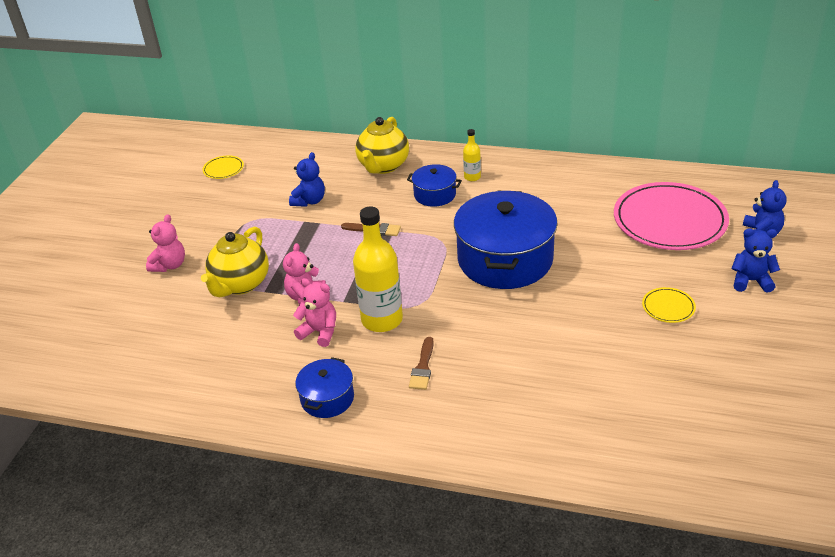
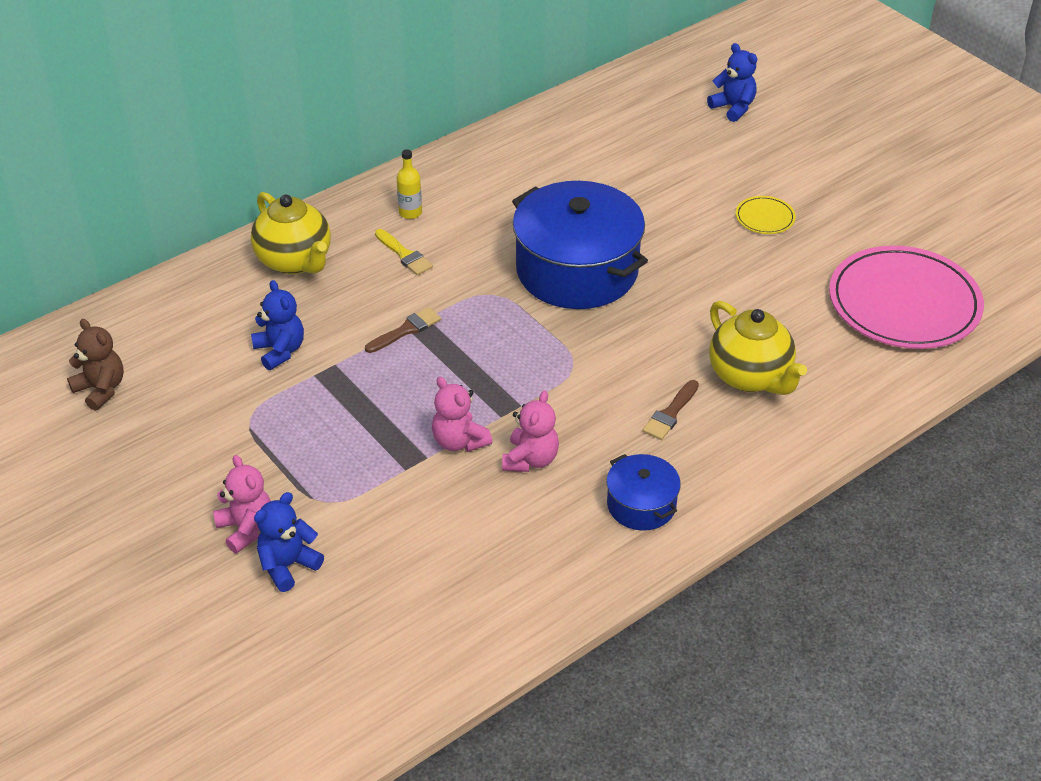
camera: 55 degrees left, 5 degrees up
yellow teapot [201,227,269,297] -> yellow teapot moved to [709,301,807,395]
yellow plate [203,155,244,179] -> brown teddy bear [67,319,124,411]
pink teddy bear [293,278,336,347] -> pink teddy bear turned 135 degrees clockwise [502,390,559,472]
yellow bottle [353,206,403,332] -> none
blue pot [407,164,462,207] -> yellow brush [375,229,433,275]
brown brush [409,337,434,390] -> brown brush turned 75 degrees clockwise [642,380,699,440]
pink plate [614,182,729,250] -> pink plate moved to [829,246,984,349]
blue teddy bear [731,228,780,293] -> blue teddy bear moved to [254,492,324,592]

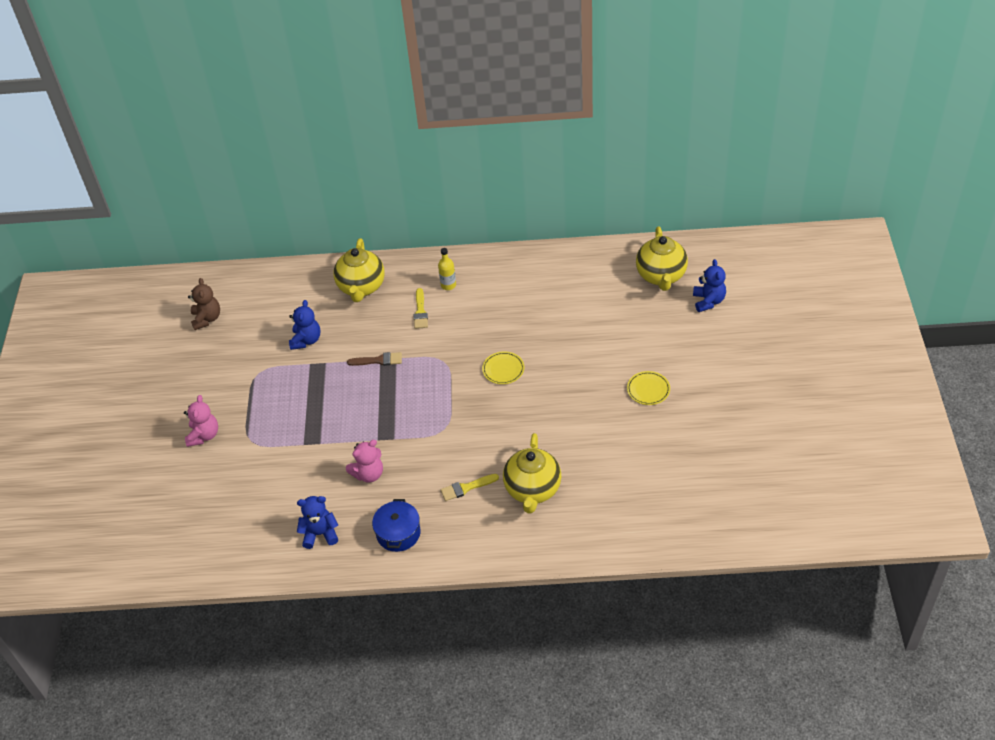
camera: 40 degrees right, 5 degrees up
blue teddy bear [254,492,324,592] -> blue teddy bear moved to [297,496,338,549]
pink teddy bear [432,377,492,452] -> none
blue pot [512,181,648,309] -> yellow plate [482,351,524,384]
brown brush [642,380,699,440] -> yellow brush [440,474,499,501]
pink plate [829,246,984,349] -> none
none -> yellow teapot [636,227,688,291]

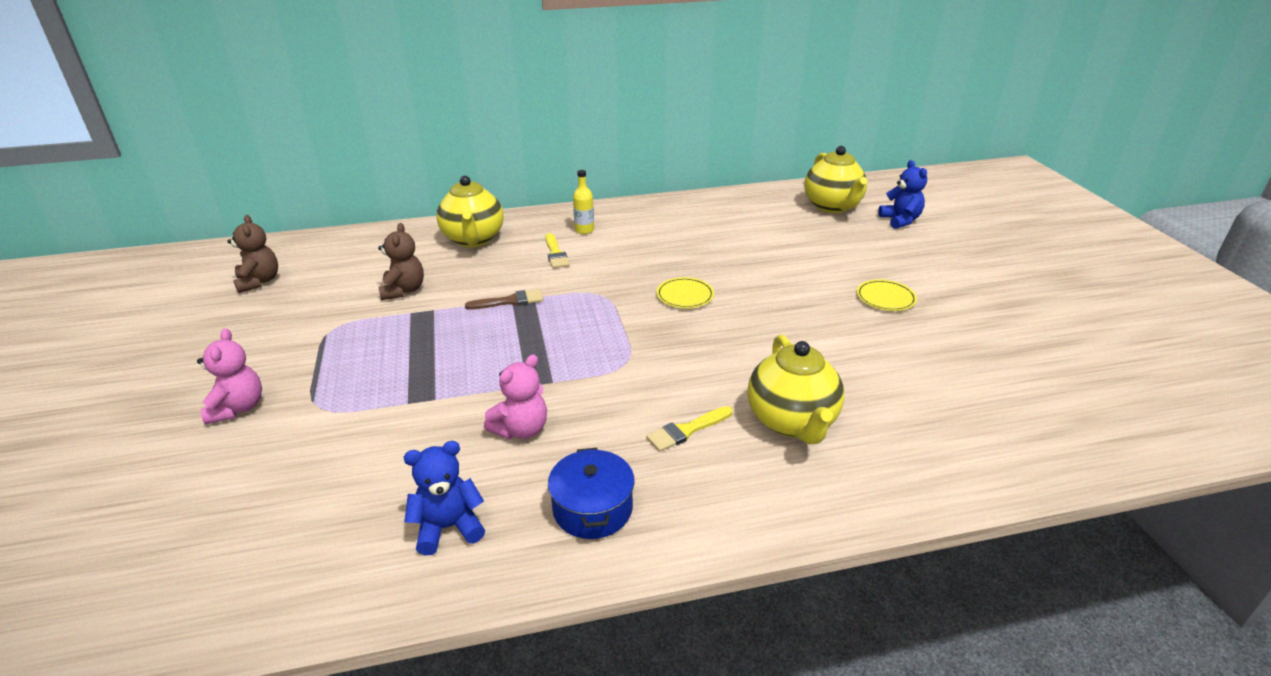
camera: 15 degrees left, 15 degrees down
blue teddy bear [289,300,320,350] -> brown teddy bear [378,223,424,300]

